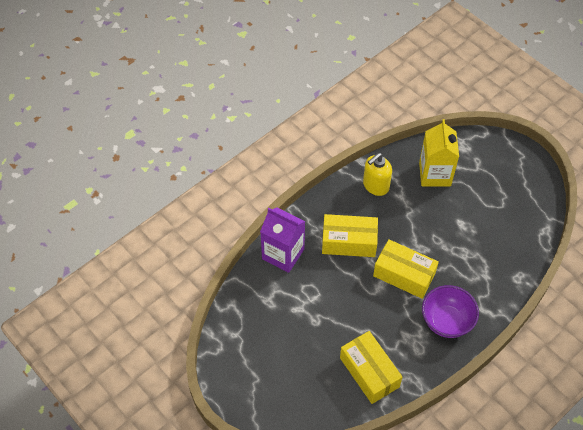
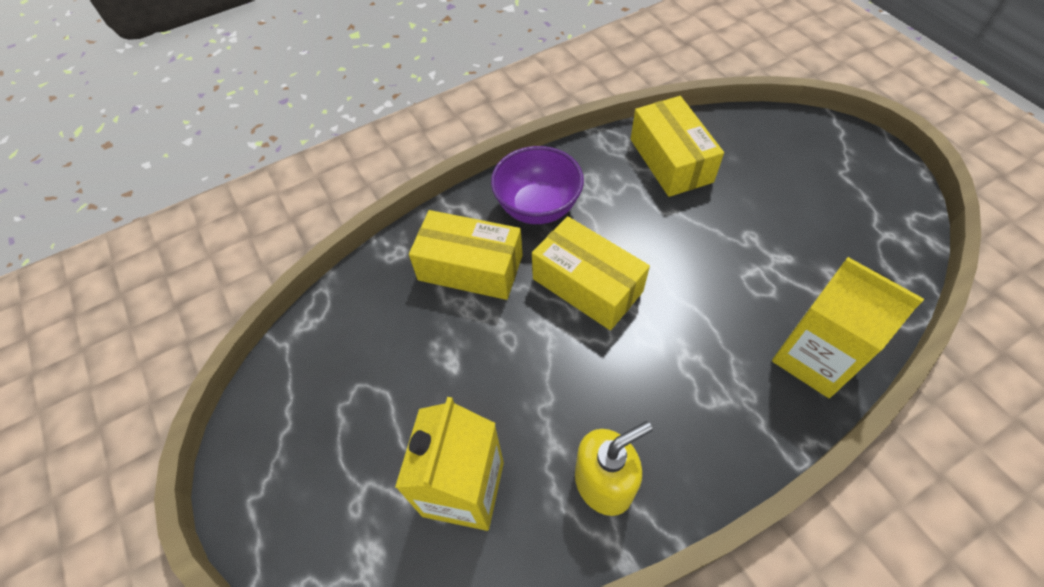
camera: 165 degrees left, 0 degrees up
purple carton [260,208,305,273] -> yellow carton [772,257,924,398]
yellow box [322,214,378,257] -> yellow box moved to [409,210,523,300]

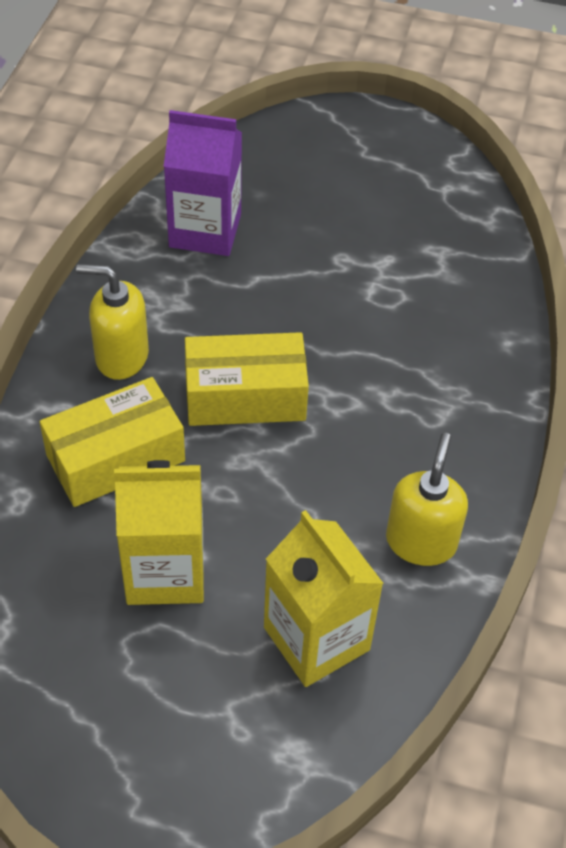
camera: 50 degrees left, 5 degrees down
purple bowl [491,146,584,224] -> yellow soap dispenser [76,264,149,380]
yellow box [631,96,724,197] -> purple carton [164,110,242,256]
yellow carton [772,257,924,398] -> yellow carton moved to [114,460,204,605]

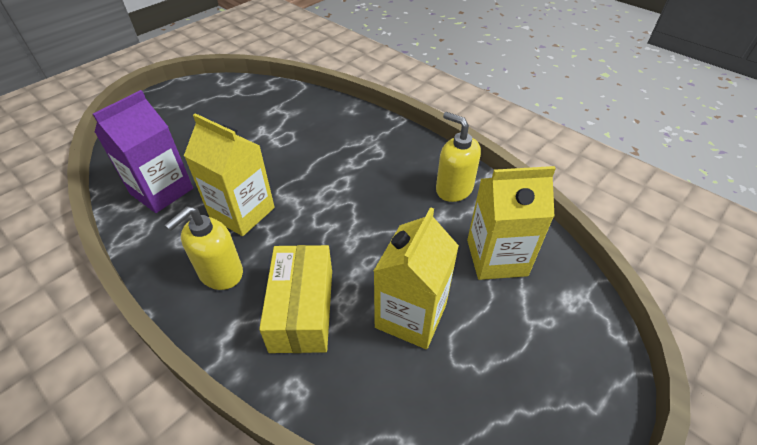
camera: 60 degrees left, 5 degrees down
yellow box [185,332,309,426] -> none
none -> yellow carton [184,113,275,236]

